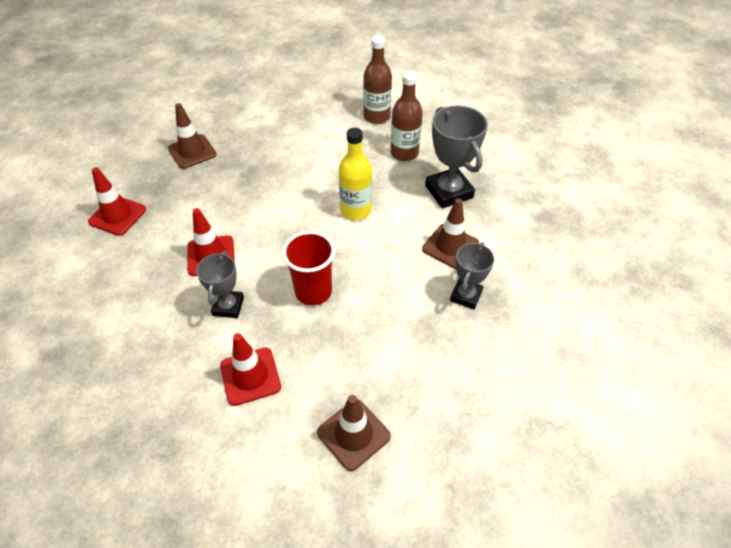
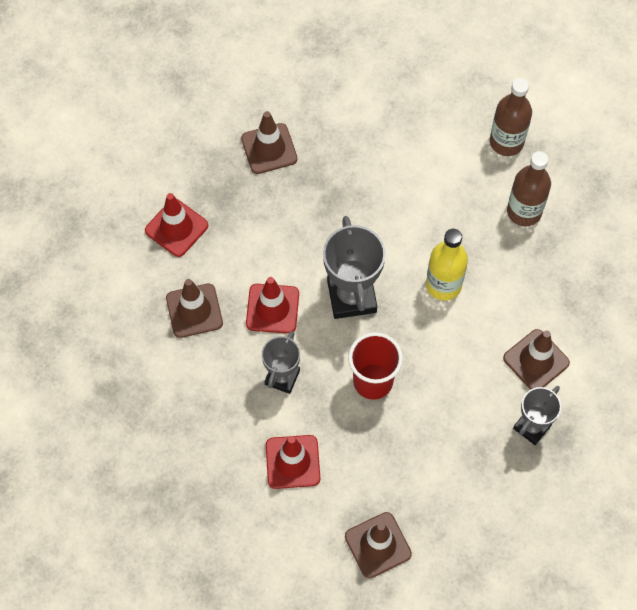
camera: 15 degrees right, 15 degrees up
grey trophy [425,106,488,208] -> grey trophy moved to [323,216,386,319]
none -> brown traffic cone [166,279,223,338]

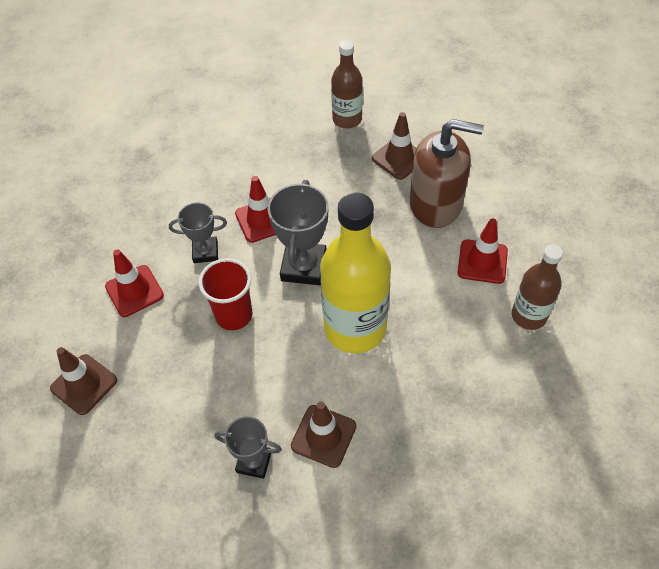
camera: 65 degrees right, 10 degrees down
red traffic cone [145,193,208,257] -> red traffic cone moved to [457,218,508,284]
brown traffic cone [166,279,223,338] -> none
grey trophy [323,216,386,319] -> grey trophy turned 45 degrees counterclockwise [268,180,329,285]
yellow bottle [426,229,468,300] -> yellow bottle [320,192,391,353], size x1.74
brown bottle [507,151,551,226] -> brown bottle moved to [331,40,363,129]
none -> brown soap dispenser [410,119,484,228]

